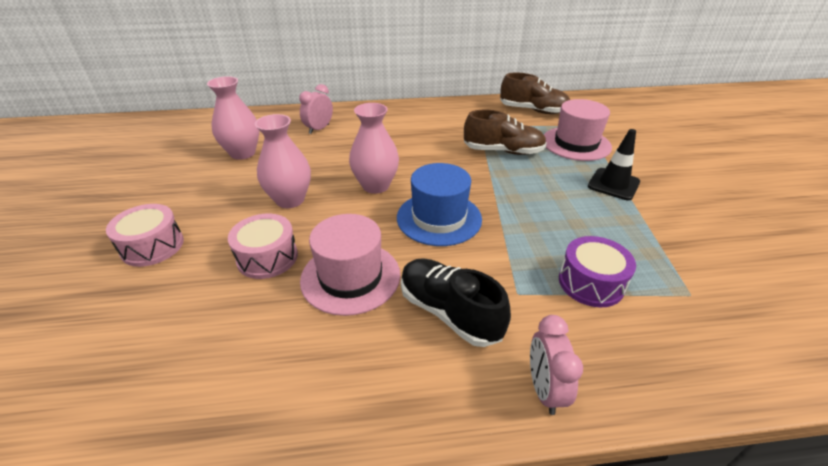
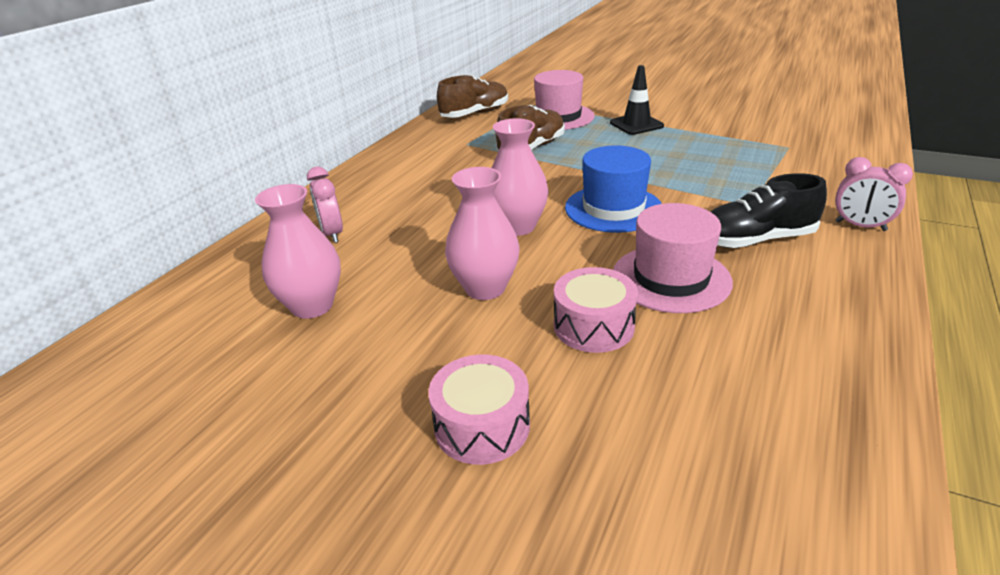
camera: 55 degrees left, 5 degrees down
purple drum [559,236,636,307] -> none

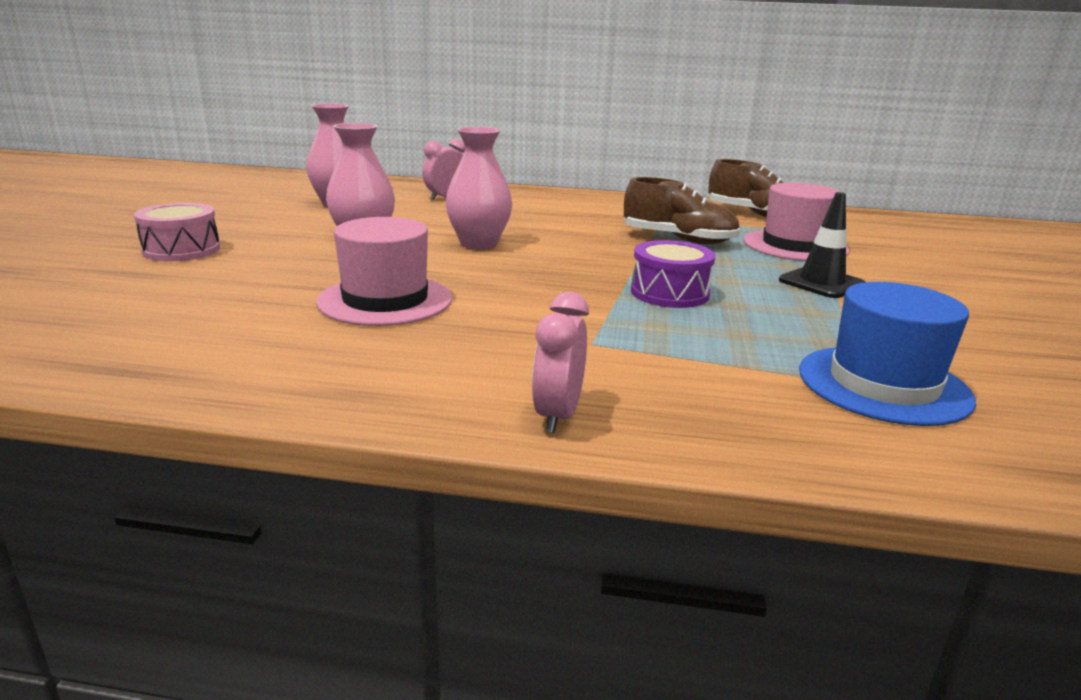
camera: 70 degrees right, 10 degrees down
pink drum [554,267,638,353] -> none
blue hat [565,145,662,233] -> blue hat moved to [799,282,976,426]
black shoe [711,173,827,248] -> none
none -> purple drum [631,240,715,308]

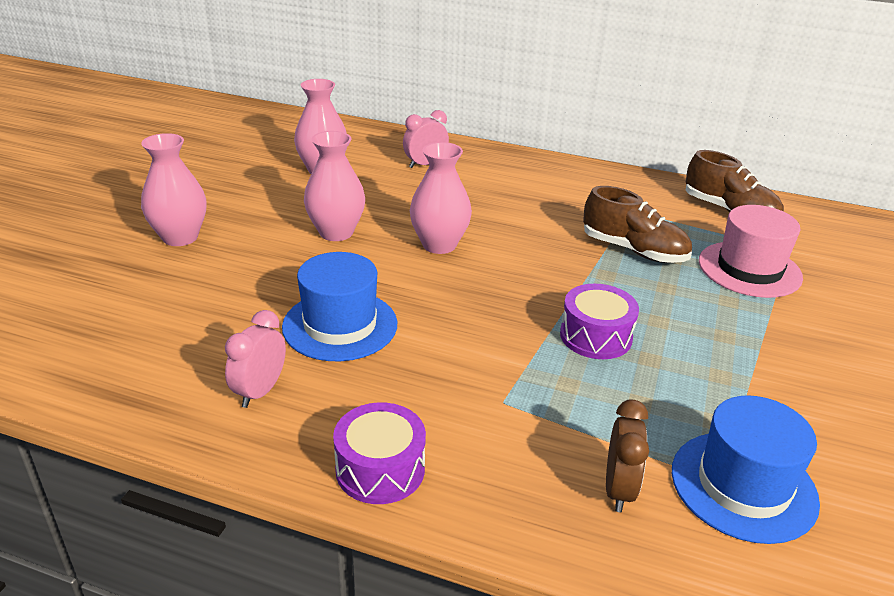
camera: 10 degrees right, 10 degrees up
pink drum [134,203,220,261] -> pink vase [141,133,206,246]
pink hat [316,217,452,326] -> blue hat [282,252,397,361]
pink clock [532,292,589,433] -> pink clock moved to [225,310,286,408]
black traffic cone [779,192,865,298] -> none
none -> purple drum [333,402,426,504]
none -> brown clock [606,400,649,512]

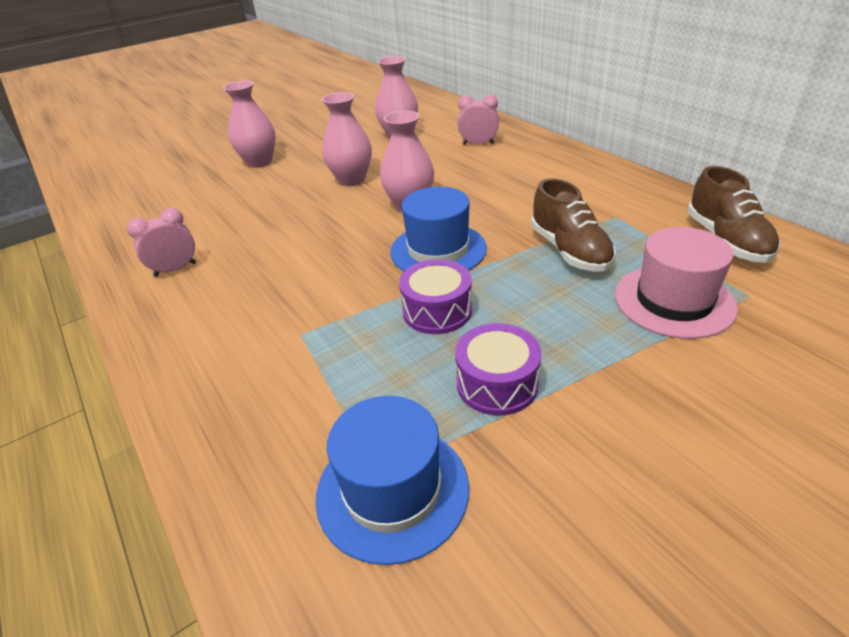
camera: 40 degrees right, 5 degrees up
blue hat [282,252,397,361] -> blue hat moved to [390,187,487,271]
purple drum [333,402,426,504] -> purple drum moved to [455,323,542,416]
brown clock [606,400,649,512] -> none

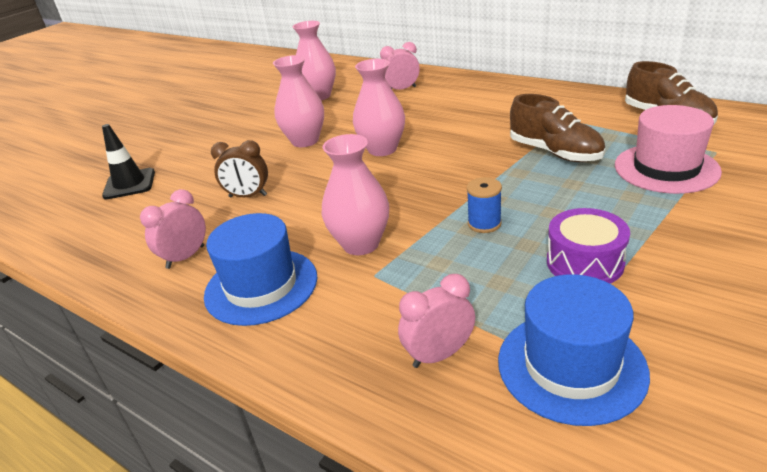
camera: 20 degrees left, 5 degrees down
pink vase [223,81,276,168] -> pink vase moved to [322,134,389,255]
blue hat [390,187,487,271] -> blue hat moved to [204,213,317,326]
purple drum [399,259,472,334] -> blue spool [467,177,502,233]
none -> black traffic cone [102,124,155,199]
none -> brown clock [211,140,268,198]
none -> pink clock [398,274,475,368]

